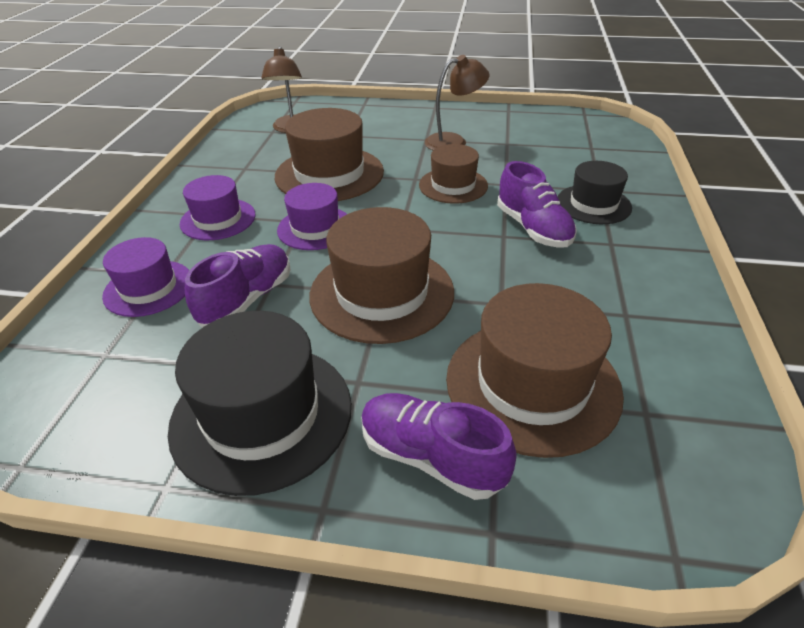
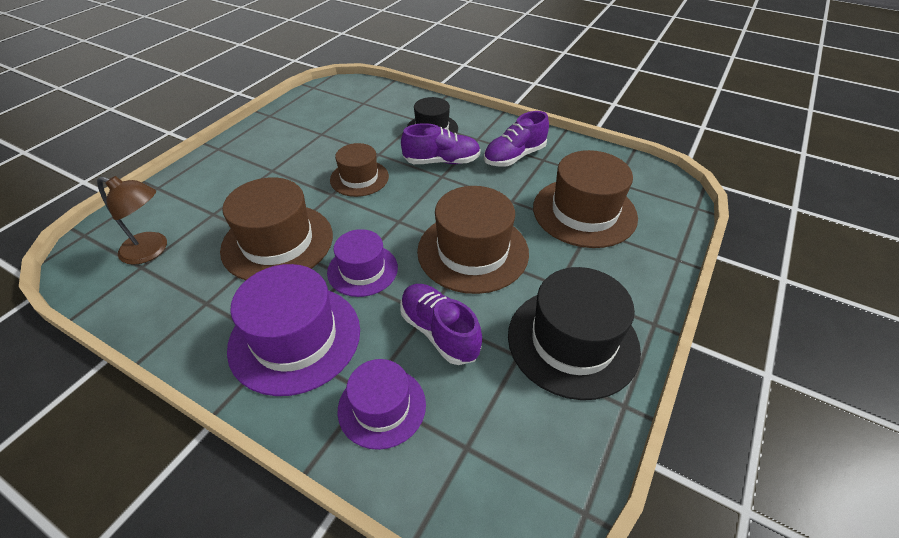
camera: 70 degrees left, 5 degrees up
purple hat [180,175,255,240] -> purple hat [227,264,360,396], size x1.64
purple shoe [361,393,517,500] -> purple shoe moved to [484,111,549,167]
brown lamp [425,55,490,150] -> none

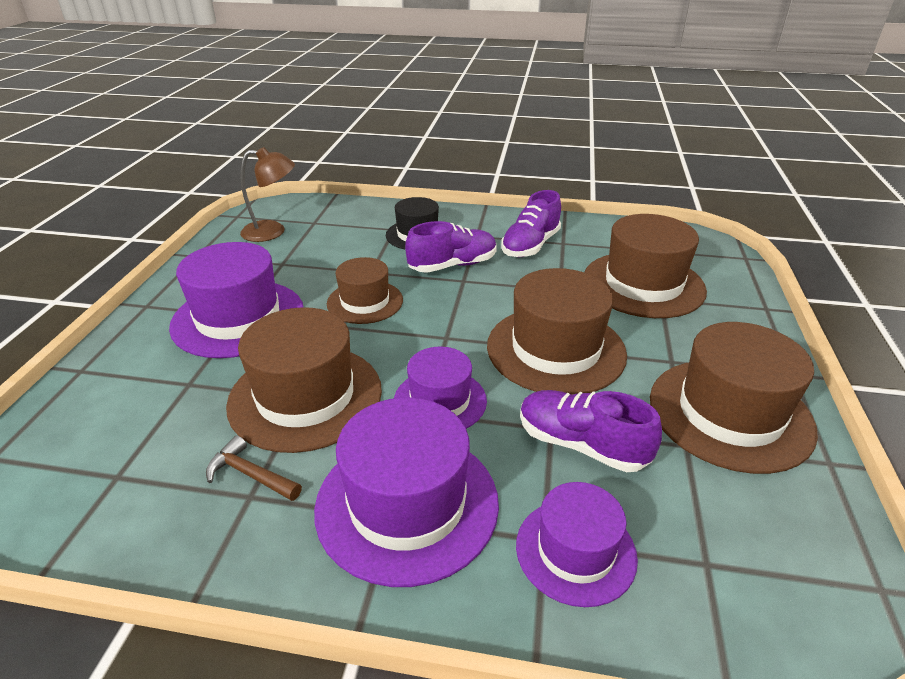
camera: 20 degrees left, 10 degrees down
brown lamp [97,176,167,265] -> brown lamp moved to [240,147,295,242]
black hat [508,267,641,400] -> brown hat [650,322,818,474]
none -> purple hat [169,242,303,358]
none -> brown hammer [206,436,302,501]

